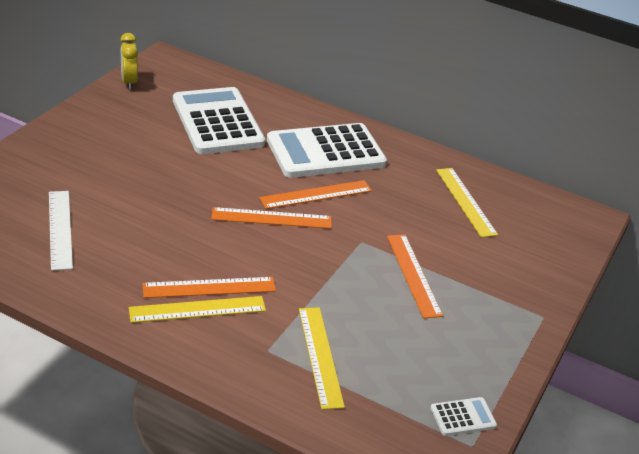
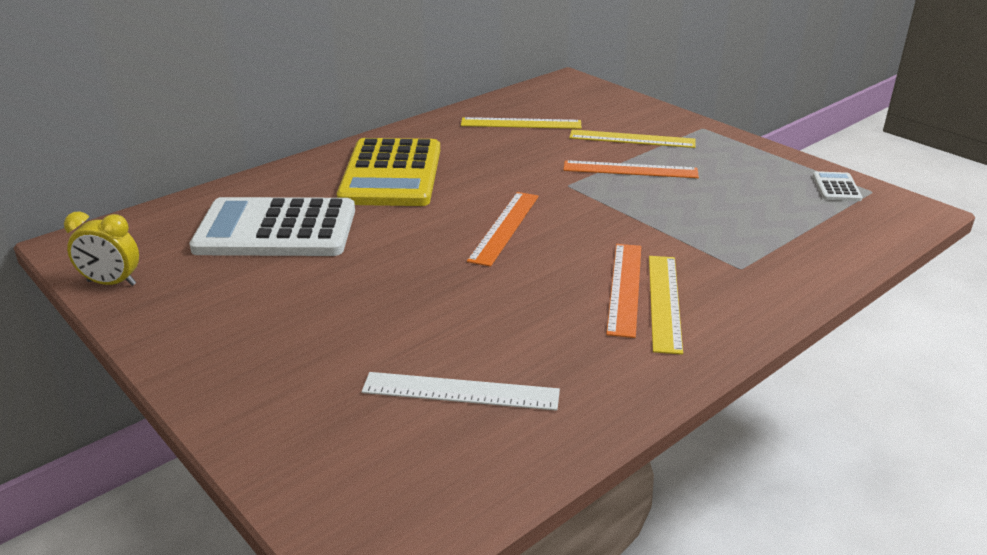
camera: 65 degrees left, 5 degrees down
orange ruler [259,180,372,209] -> none
white calculator [267,123,387,178] -> yellow calculator [337,138,440,206]
yellow ruler [299,307,345,410] -> yellow ruler moved to [569,129,696,148]

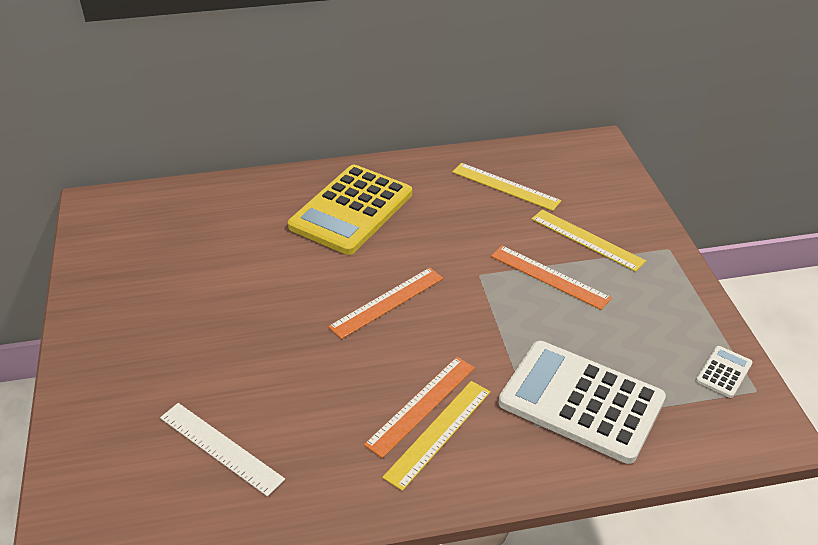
camera: 30 degrees right, 10 degrees up
yellow clock [64,211,139,286] -> none
white calculator [189,197,355,256] -> white calculator moved to [498,341,666,464]

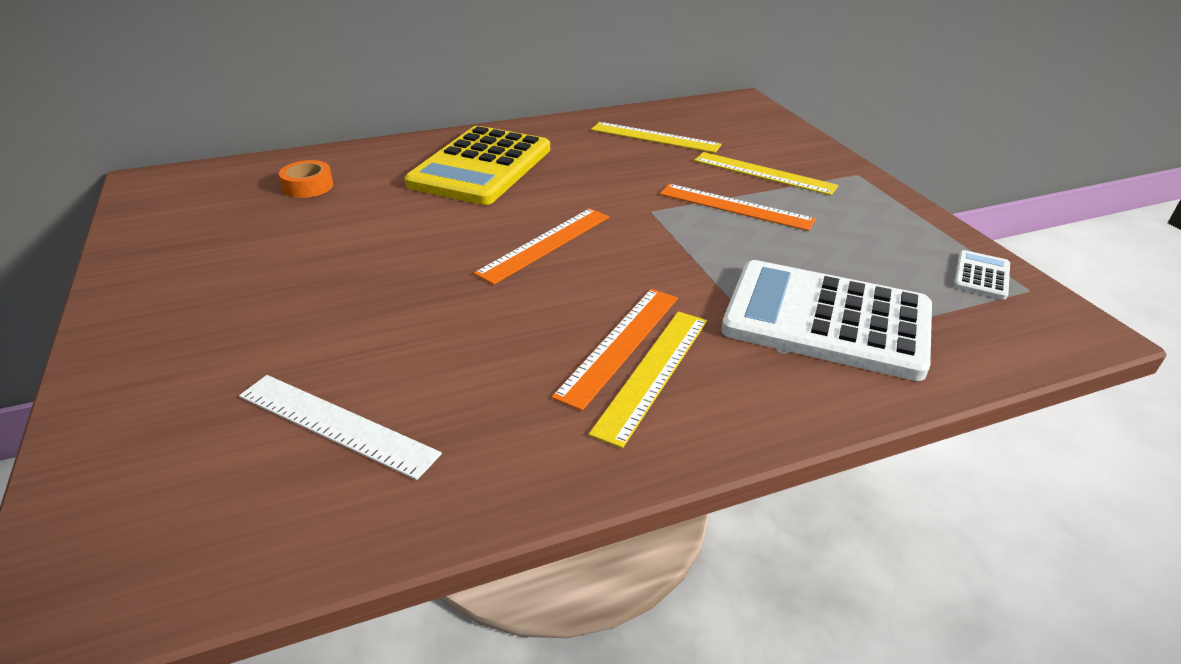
camera: 10 degrees left, 5 degrees down
none -> orange tape [279,160,333,198]

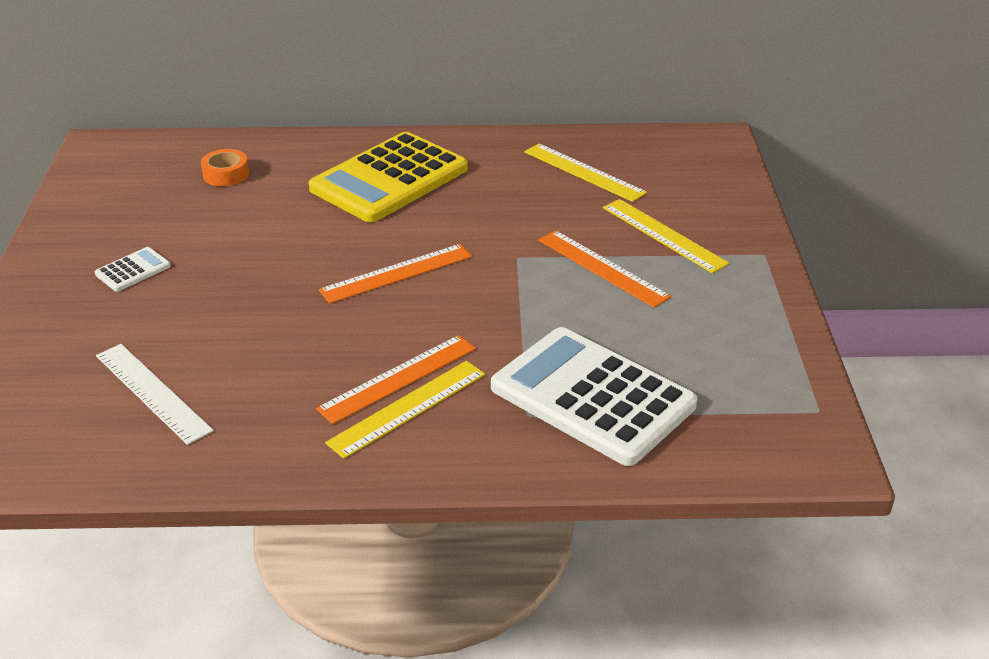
camera: 20 degrees right, 0 degrees up
white calculator [954,250,1010,300] -> white calculator moved to [95,247,171,292]

